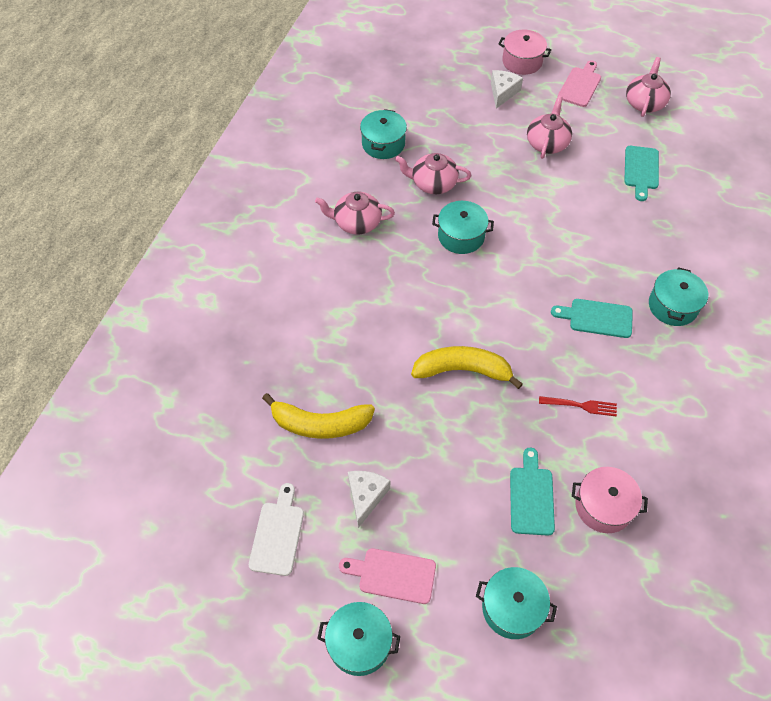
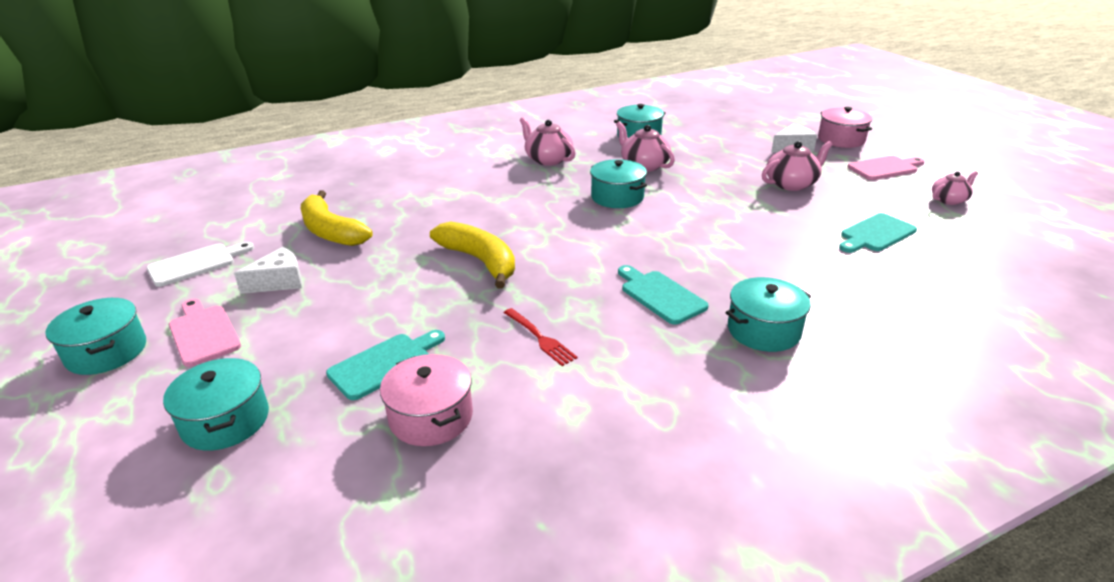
camera: 45 degrees right, 25 degrees down
pink teapot [626,57,671,117] -> pink teapot [932,171,978,205], size x0.65

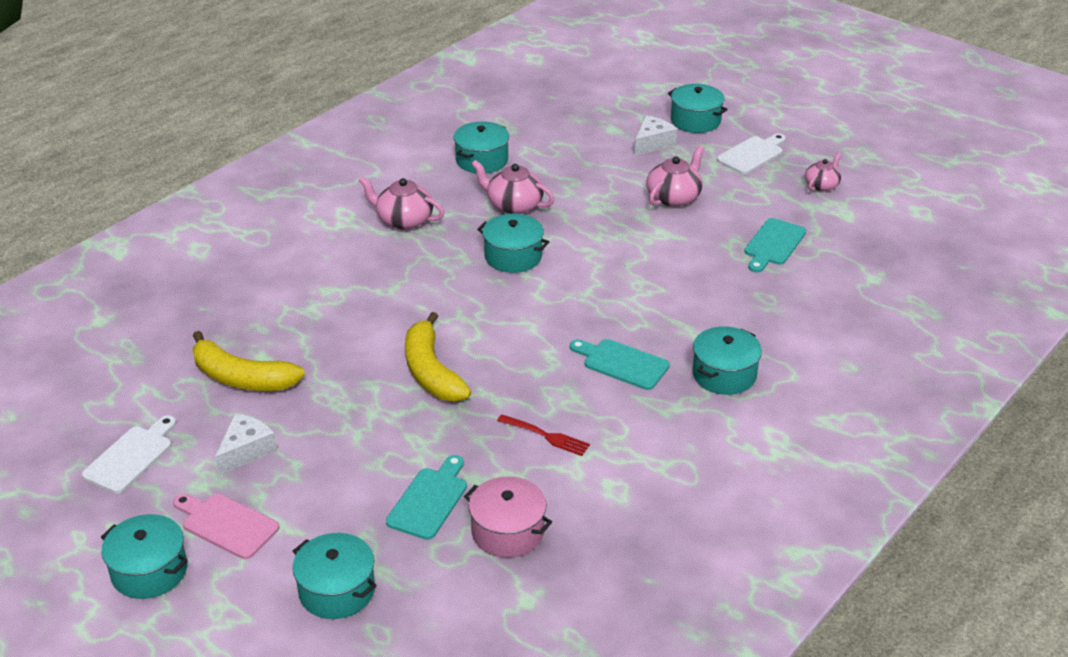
camera: 25 degrees left, 5 degrees up
yellow banana [430,222,515,288] -> yellow banana turned 135 degrees counterclockwise [405,312,471,401]
pink pot [818,107,872,148] -> turquoise pot [668,84,728,133]
pink cutting board [847,156,925,180] -> white cutting board [717,134,786,174]

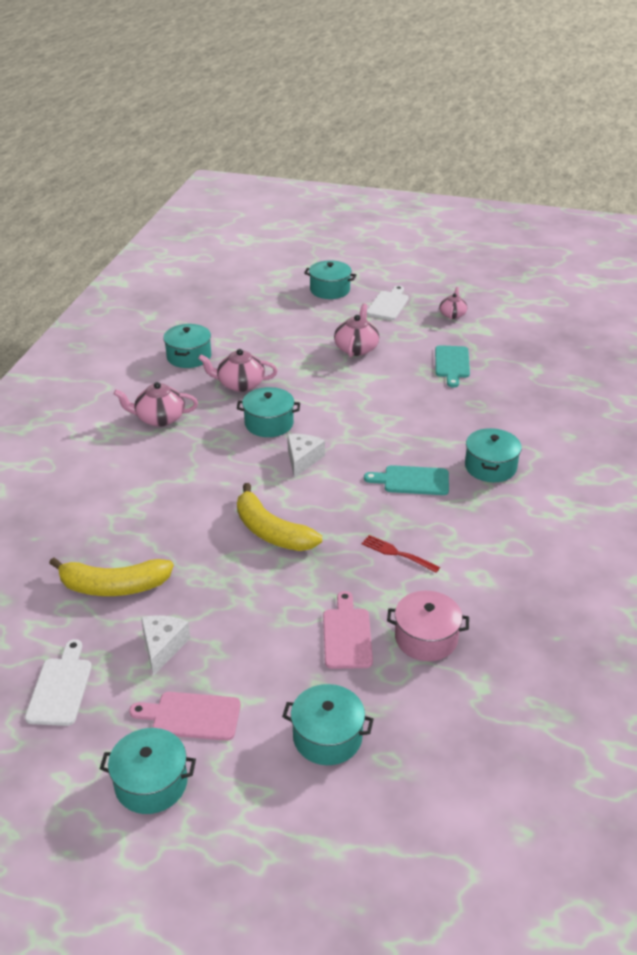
camera: 25 degrees left, 0 degrees up
turquoise cutting board [386,455,467,540] -> pink cutting board [323,591,373,669]
red fork [497,414,590,456] -> red fork turned 150 degrees counterclockwise [362,535,440,573]
white cheese [634,115,677,156] -> white cheese moved to [287,434,325,478]

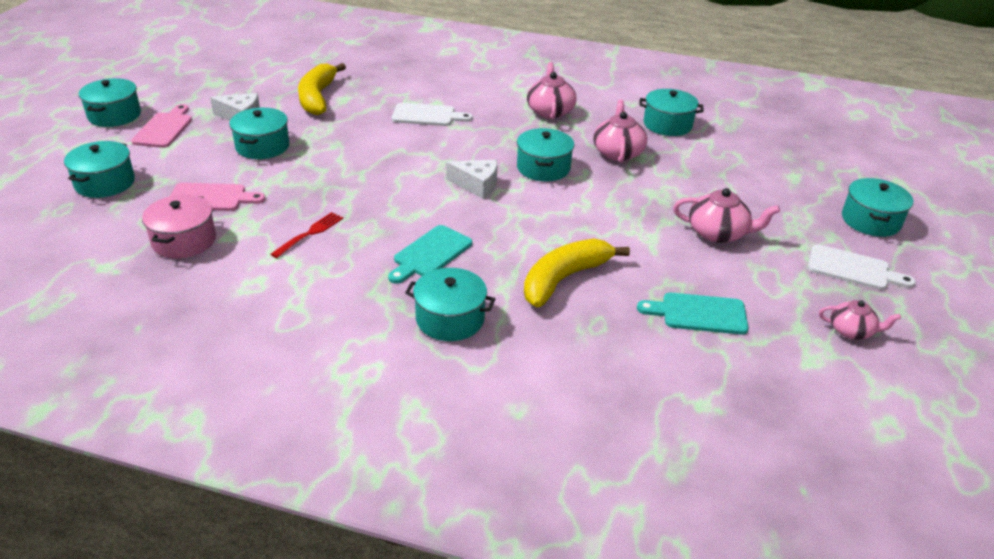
camera: 90 degrees right, 0 degrees up
white cutting board [25,639,92,726] -> white cutting board moved to [392,103,473,126]
yellow banana [237,483,322,551] -> yellow banana moved to [524,239,630,307]
turquoise cutting board [364,465,449,495] -> turquoise cutting board turned 150 degrees counterclockwise [388,225,472,284]
none -> turquoise pot [229,108,289,159]

